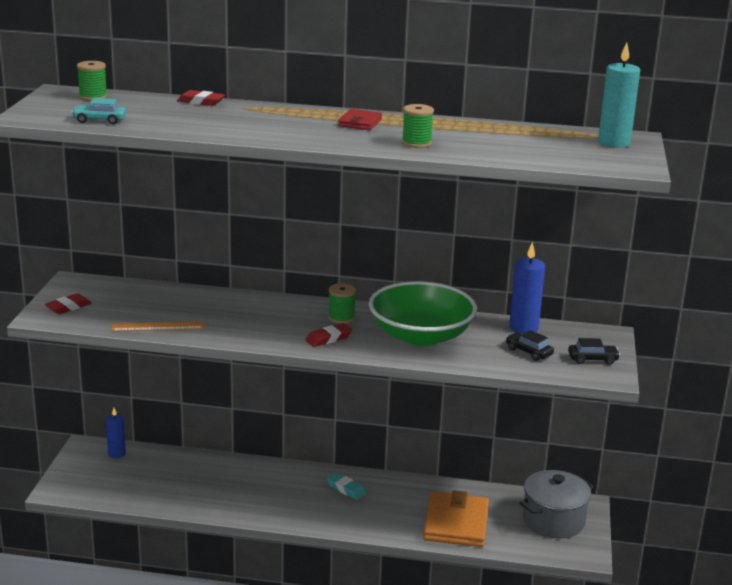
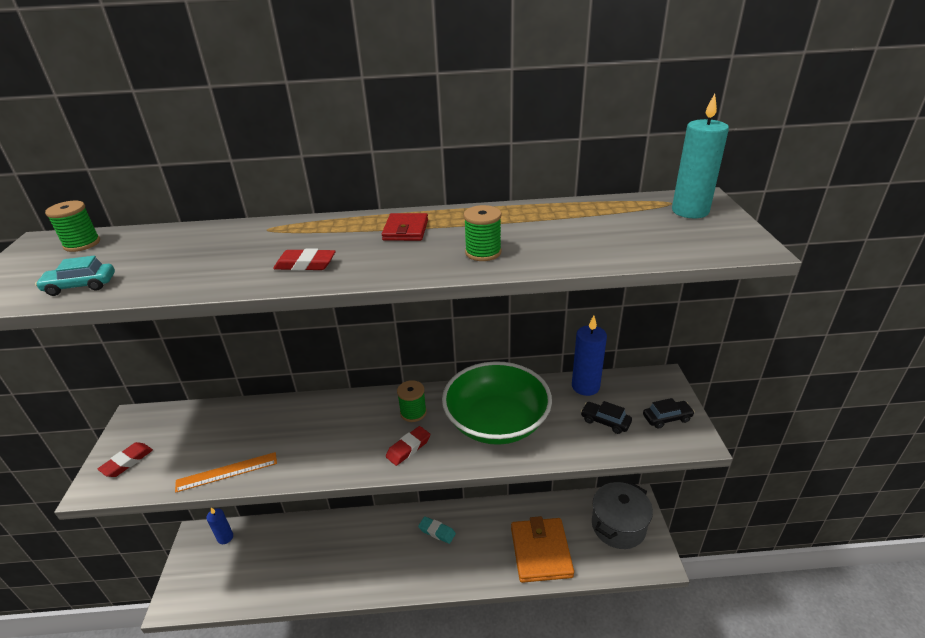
camera: 10 degrees left, 10 degrees up
red eraser [177,90,225,106] -> red eraser moved to [273,248,336,271]

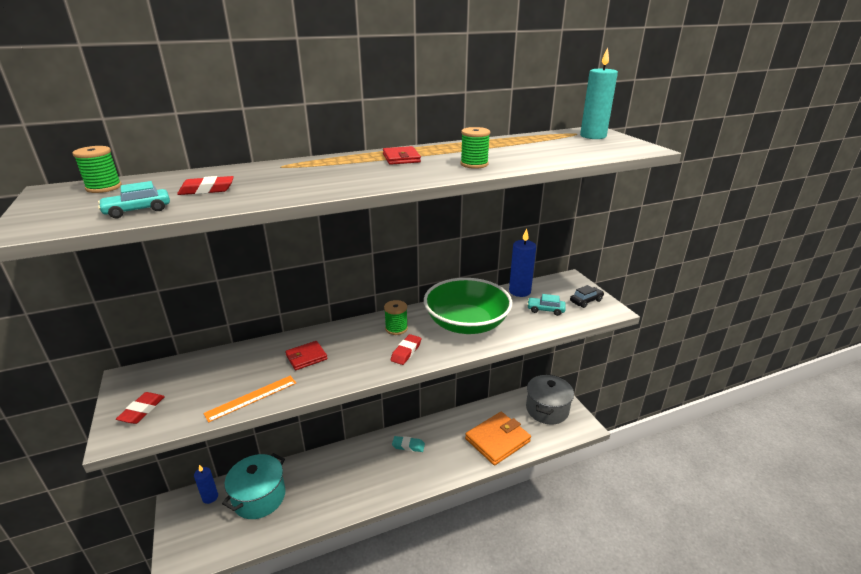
camera: 20 degrees left, 5 degrees down
red eraser [273,248,336,271] -> red eraser moved to [177,176,234,195]
orange wallet [511,516,574,583] -> orange wallet turned 75 degrees clockwise [465,412,531,465]
black car [581,401,632,434] -> turquoise car [527,294,566,316]
none -> turquoise pot [222,453,286,519]
none -> red wallet [285,341,328,370]

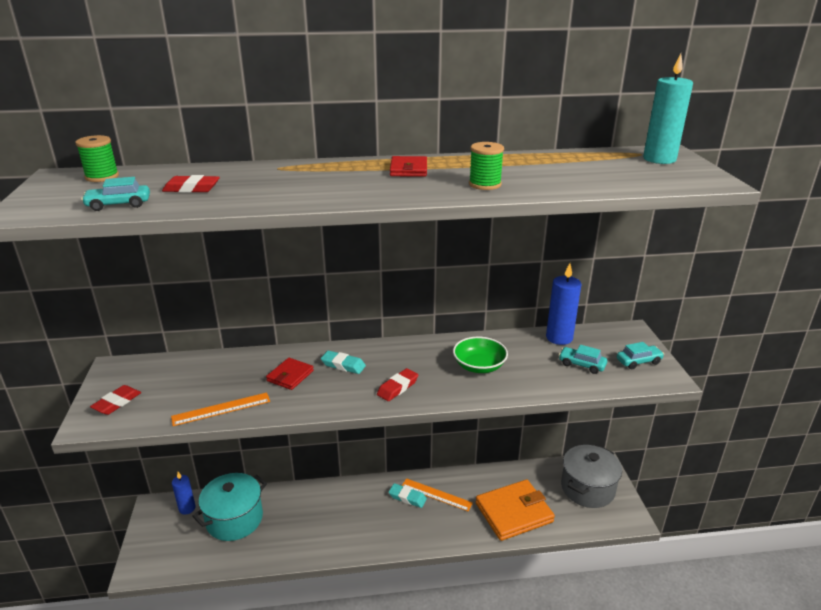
camera: 15 degrees right, 0 degrees up
red wallet [285,341,328,370] -> red wallet turned 45 degrees counterclockwise [266,358,314,390]
green spool [384,300,408,335] -> none
green bowl [424,278,512,334] -> green bowl [453,337,508,373], size x0.53
black car [570,285,604,308] -> turquoise car [617,342,664,369]
none -> turquoise eraser [321,351,366,374]
none -> orange ruler [402,478,473,512]

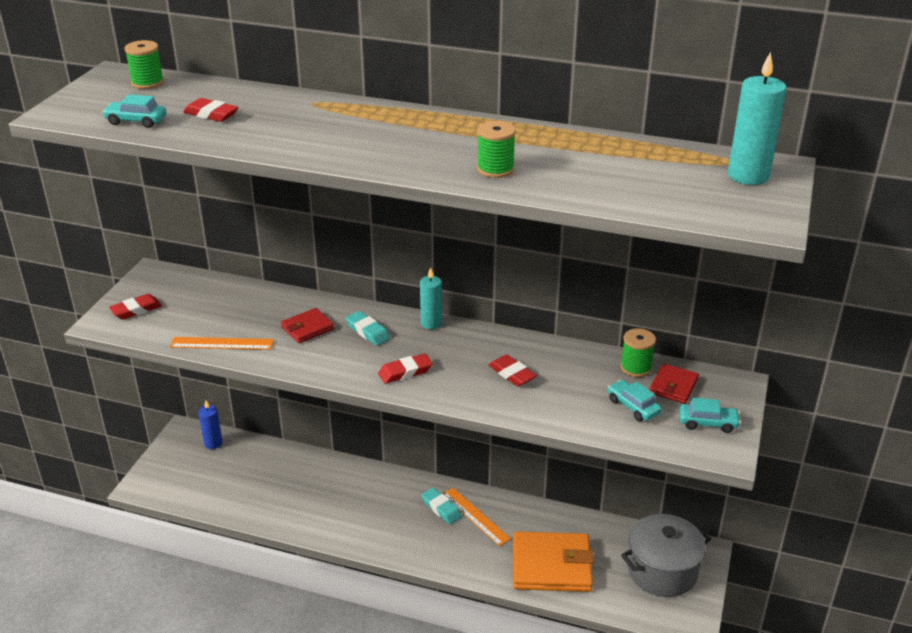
camera: 25 degrees right, 5 degrees up
turquoise pot [192,473,267,541] -> none
red wallet [390,156,427,177] -> red wallet moved to [650,364,699,404]
green bowl [453,337,508,373] -> red eraser [489,354,537,387]
blue candle [546,263,581,345] -> green spool [620,328,656,377]
none -> turquoise candle [420,267,442,329]

